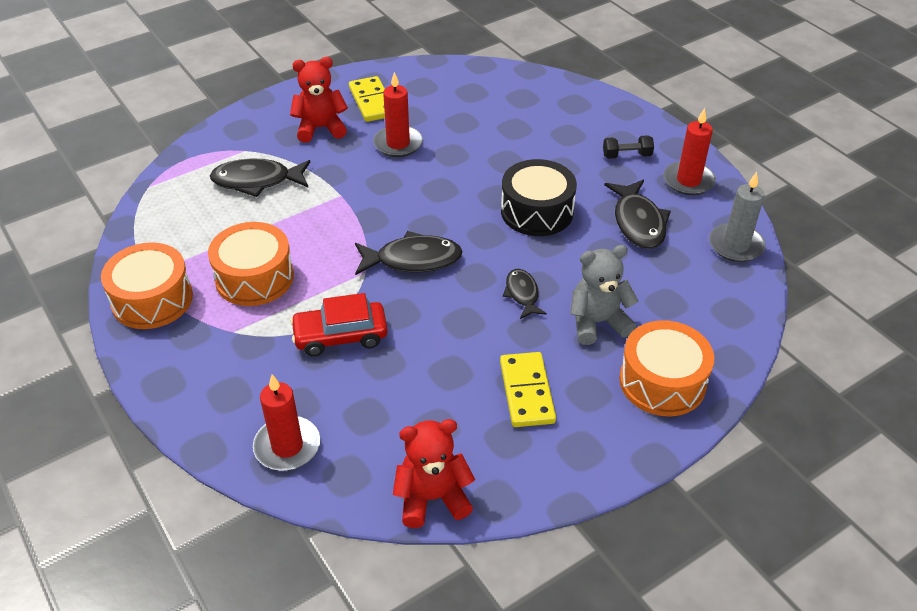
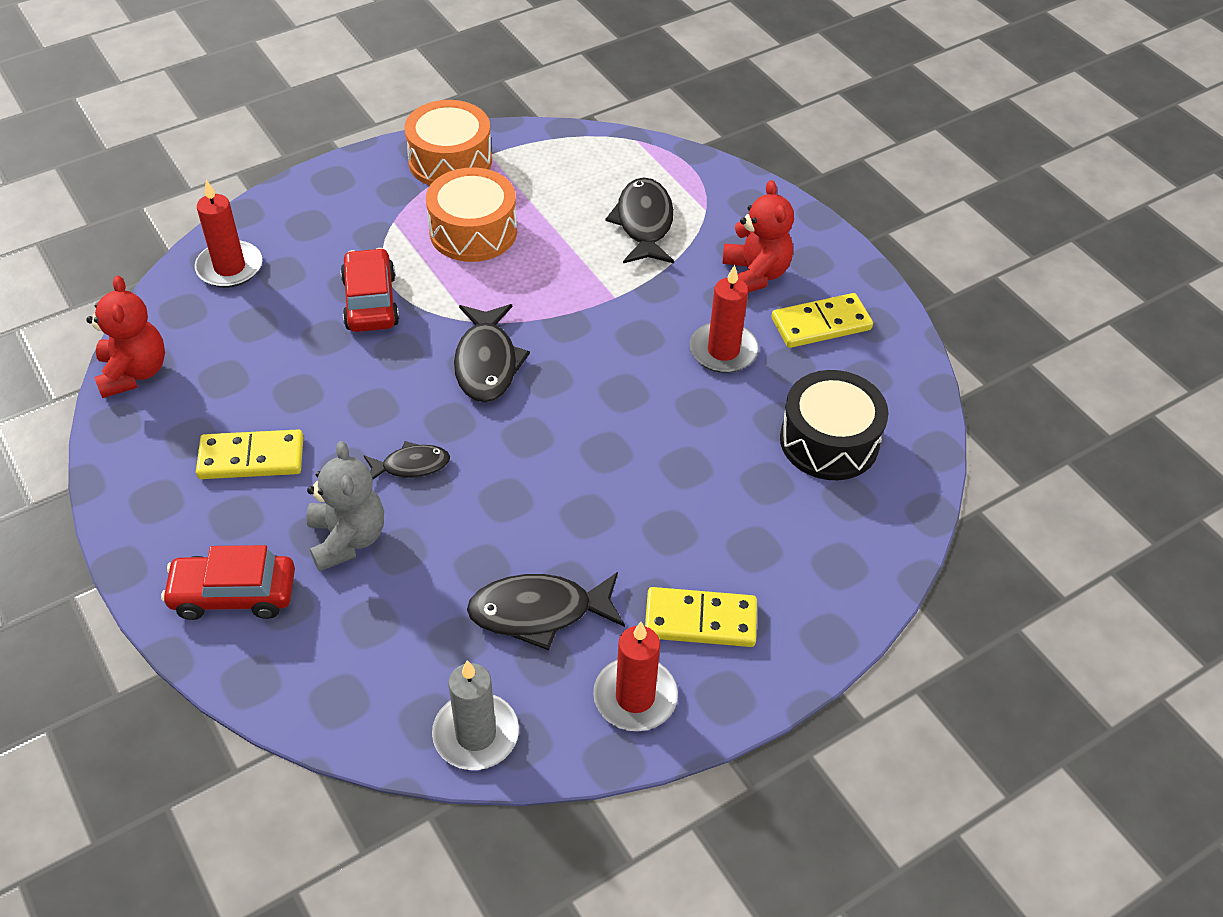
camera: 90 degrees right, 5 degrees up
black drum [501,159,577,236] -> black drum moved to [780,370,889,480]
black dumbbell [603,135,654,159] -> yellow domino [645,587,757,647]
orange drum [619,320,714,416] -> red car [161,545,295,620]

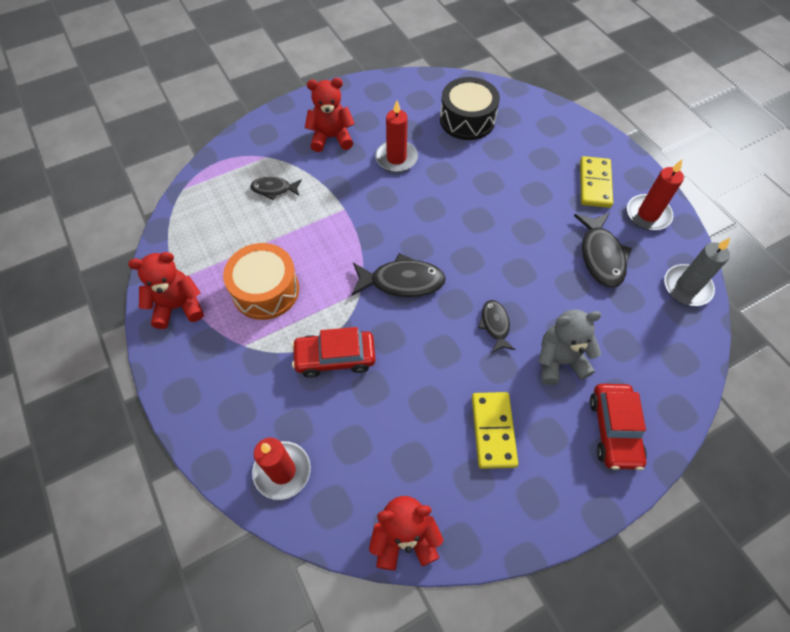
camera: 85 degrees left, 10 degrees up
orange drum [404,100,492,186] -> red teddy bear [128,252,204,329]
black fish [605,178,674,263] -> black fish [250,177,302,200], size x0.60
yellow domino [771,293,873,348] -> none

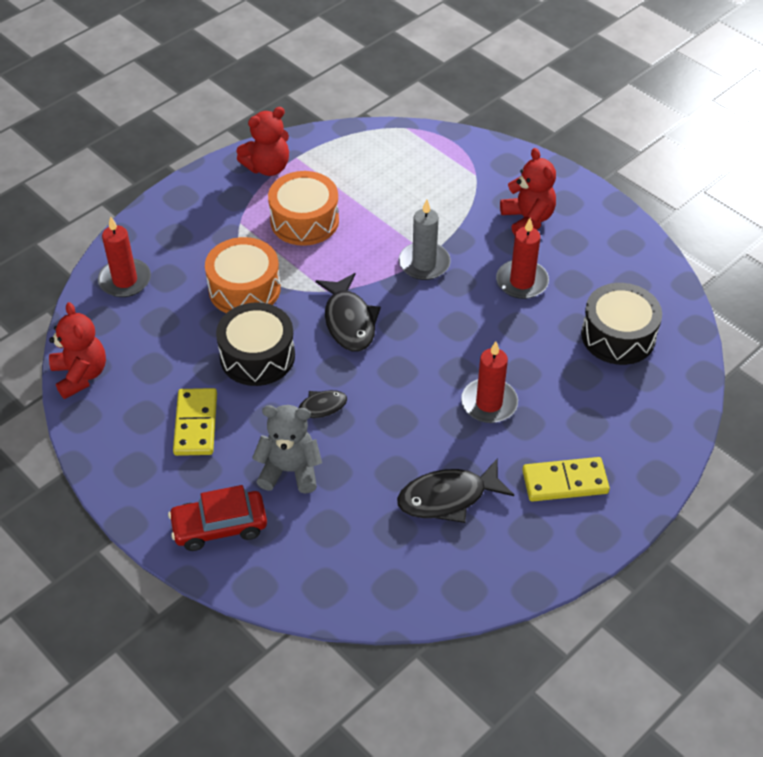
camera: 75 degrees right, 10 degrees down
red teddy bear [128,252,204,329] -> red teddy bear turned 90 degrees clockwise [236,107,289,176]
black fish [250,177,302,200] -> none
red car [292,327,376,378] -> orange drum [205,237,281,313]
yellow domino [472,392,518,469] -> yellow domino turned 75 degrees counterclockwise [173,388,217,456]
grey teddy bear [538,310,602,385] -> grey teddy bear turned 60 degrees counterclockwise [252,405,322,494]
red candle [627,160,684,230] -> red candle moved to [461,341,518,423]
grey candle [664,238,730,306] -> grey candle moved to [399,199,451,280]
none -> black drum [216,302,295,386]

